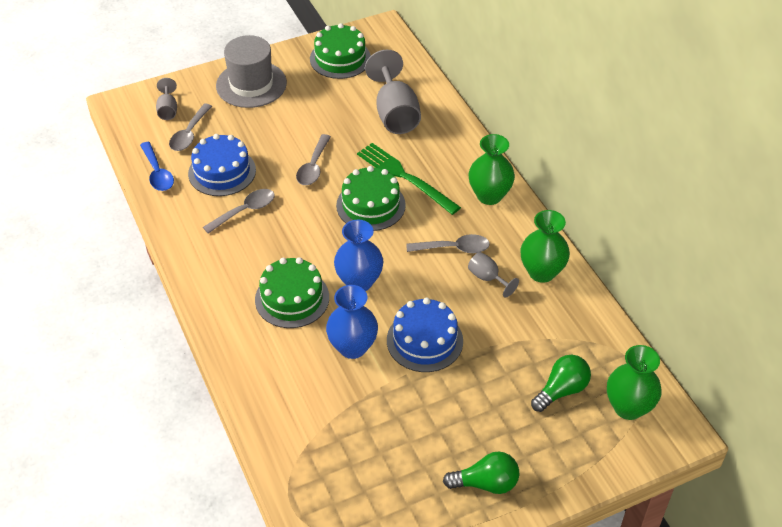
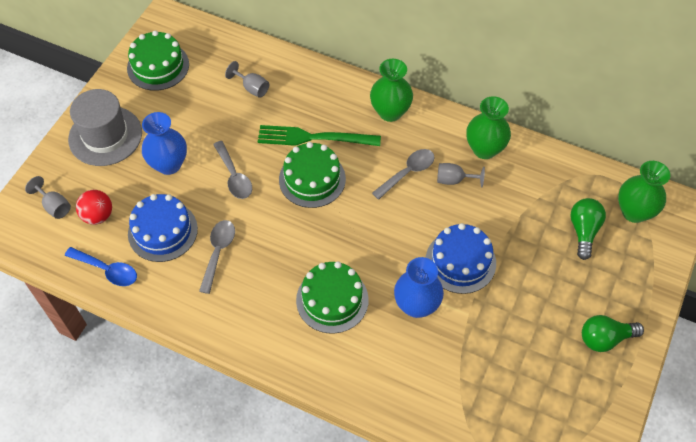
camera: 40 degrees left, 10 degrees up
grey spoon [169,104,212,151] -> red ball [76,190,112,225]
blue vase [334,220,383,291] -> blue vase moved to [142,112,187,175]
grey goblet [365,50,421,134] -> grey goblet [225,61,269,98], size x0.50
green light bulb [443,451,519,494] -> green light bulb turned 150 degrees counterclockwise [582,315,644,352]

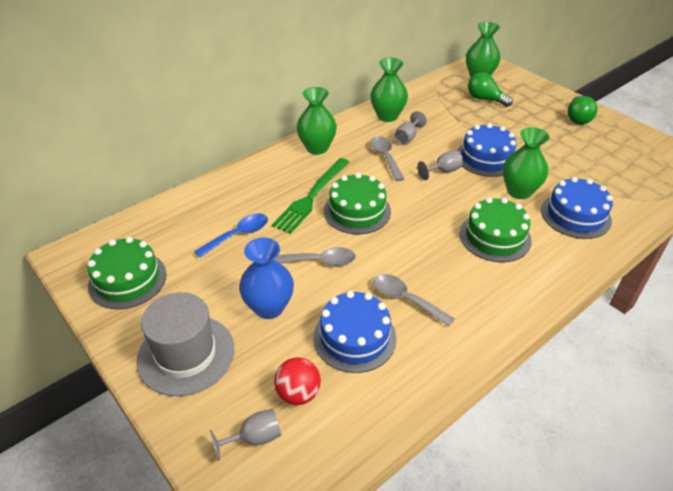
camera: 65 degrees left, 15 degrees down
blue spoon [65,247,137,286] -> blue spoon moved to [194,213,268,258]
grey goblet [225,61,269,98] -> grey goblet moved to [418,150,463,180]
blue vase [394,257,444,318] -> green vase [503,127,550,199]
none -> blue cake [541,177,613,239]

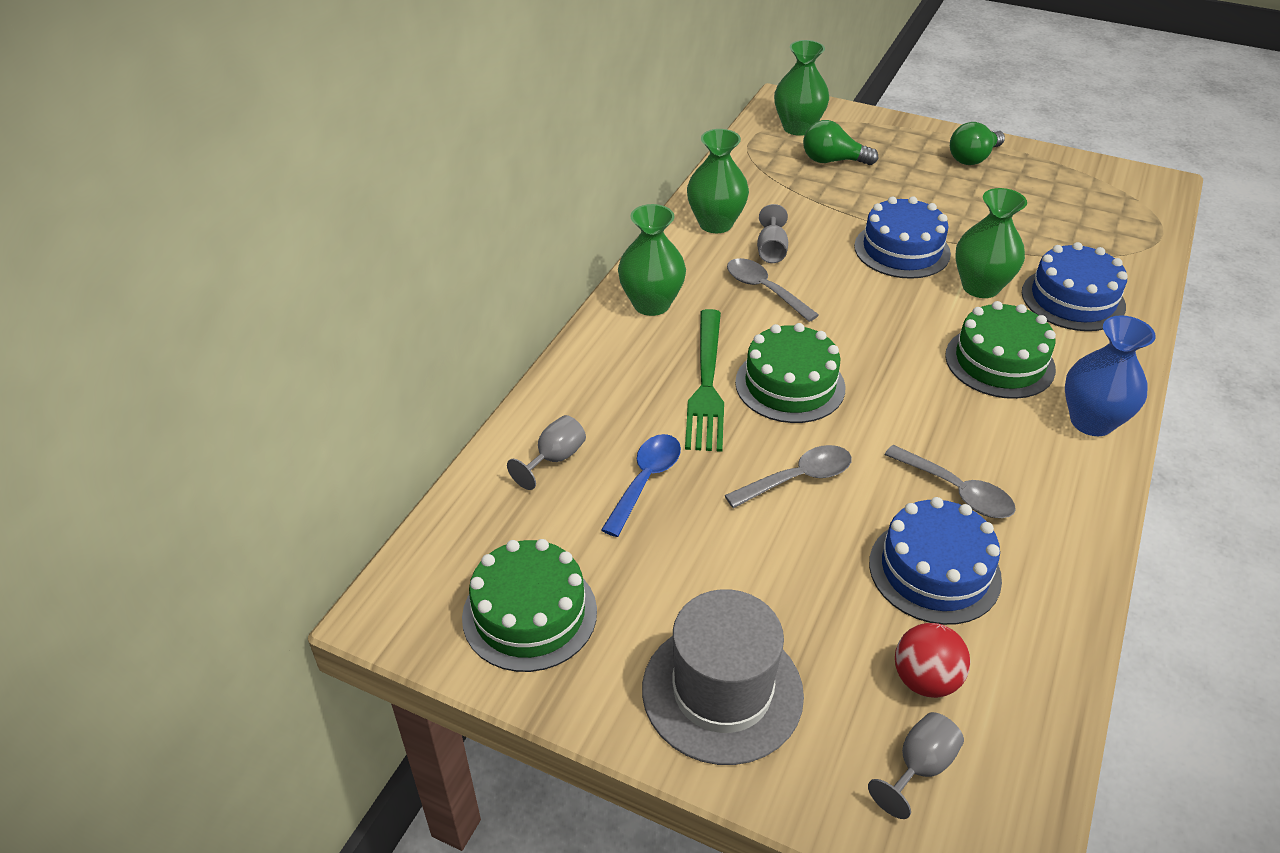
camera: 25 degrees left, 0 degrees up
blue vase [239,237,294,319] -> blue vase moved to [1065,315,1156,436]
grey spoon [373,274,455,327] -> grey spoon turned 150 degrees counterclockwise [884,445,1016,518]
grey goblet [418,150,463,180] -> grey goblet moved to [507,415,586,490]
green light bulb [567,96,598,124] -> green light bulb turned 60 degrees clockwise [950,122,1005,165]

